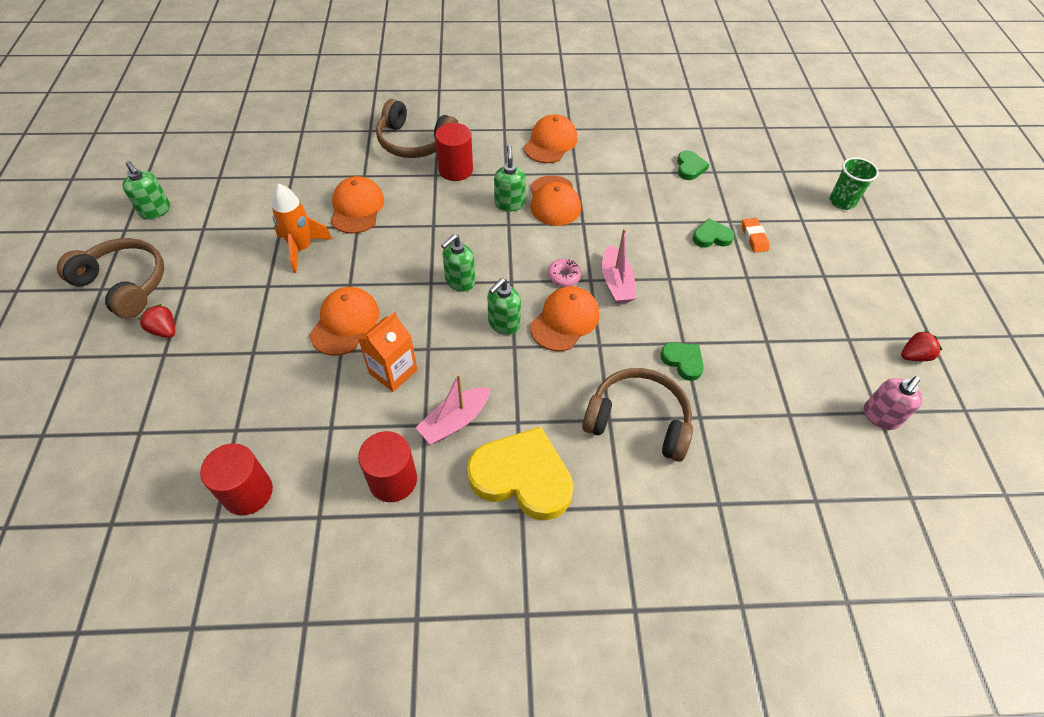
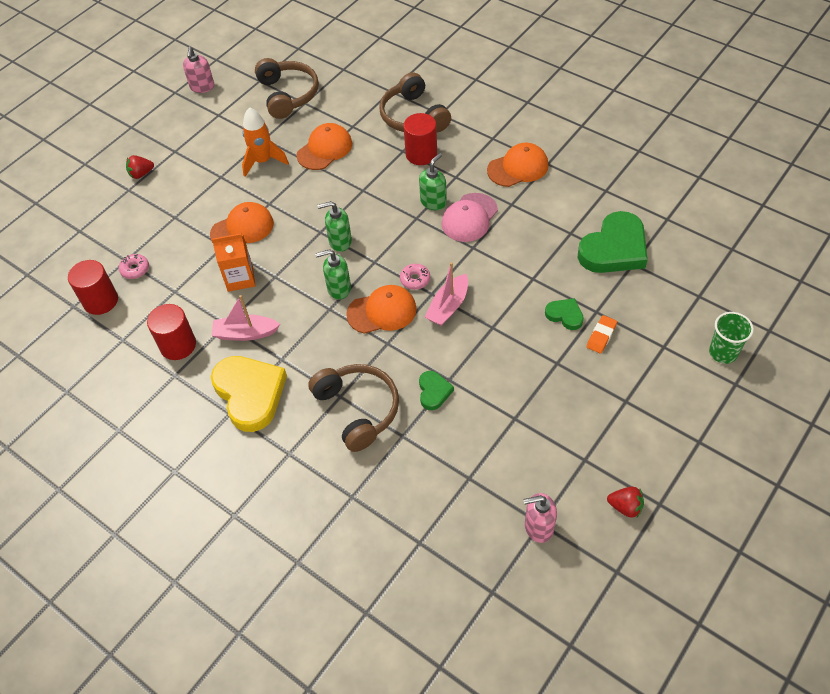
camera: 45 degrees right, 0 degrees up
brown headphones [57,238,164,319] -> brown headphones moved to [255,58,319,119]
green soap dispenser [123,161,170,219] -> pink soap dispenser [183,46,214,93]
red strawberry [138,304,175,338] -> red strawberry turned 105 degrees counterclockwise [126,155,154,179]
orange cap [530,175,581,226] -> pink cap [441,193,498,242]
green heart [677,150,709,180] -> green heart [578,211,648,273], size x2.05
none -> pink donut [119,254,149,279]

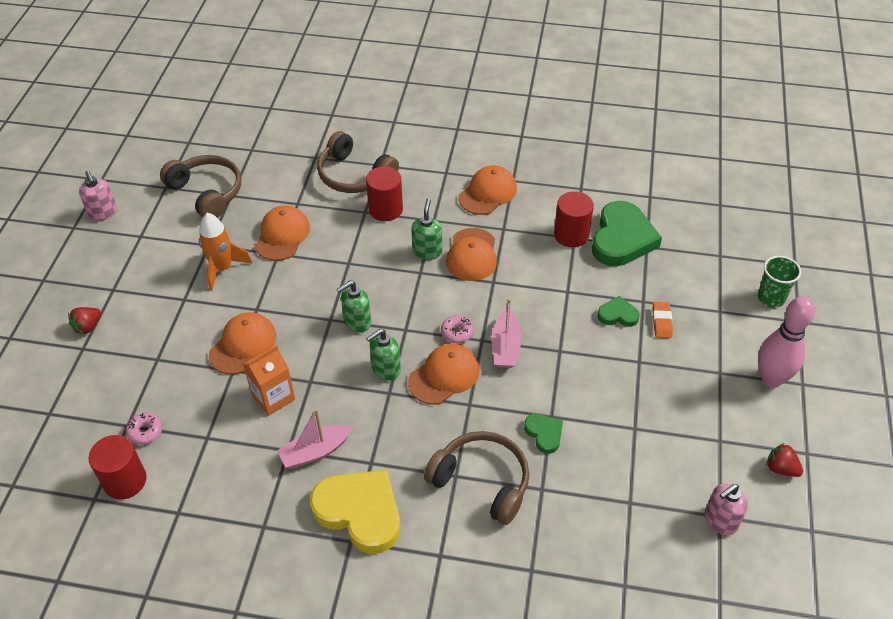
camera: 30 degrees left, 5 degrees down
red cylinder [147,304,196,360] -> red cylinder moved to [554,191,594,247]
pink cap [441,193,498,242] -> orange cap [446,228,497,281]
red strawberry [607,487,644,518] -> red strawberry turned 135 degrees counterclockwise [766,443,803,477]
none -> pink bowling pin [758,296,815,388]

